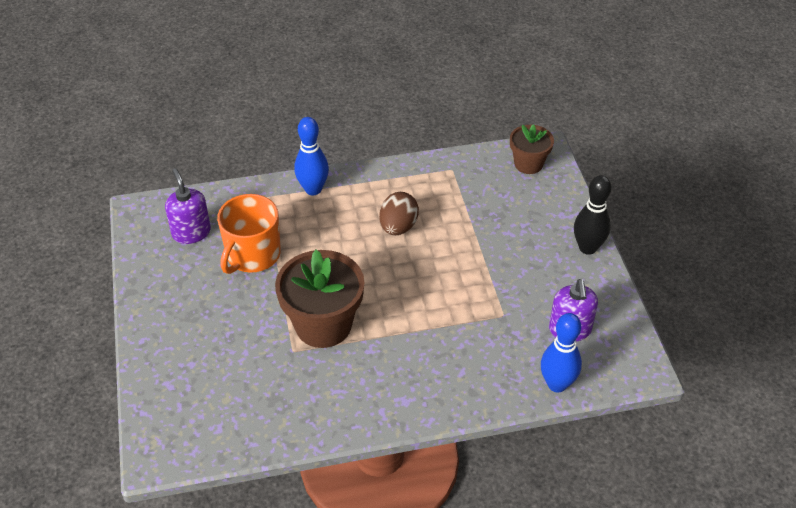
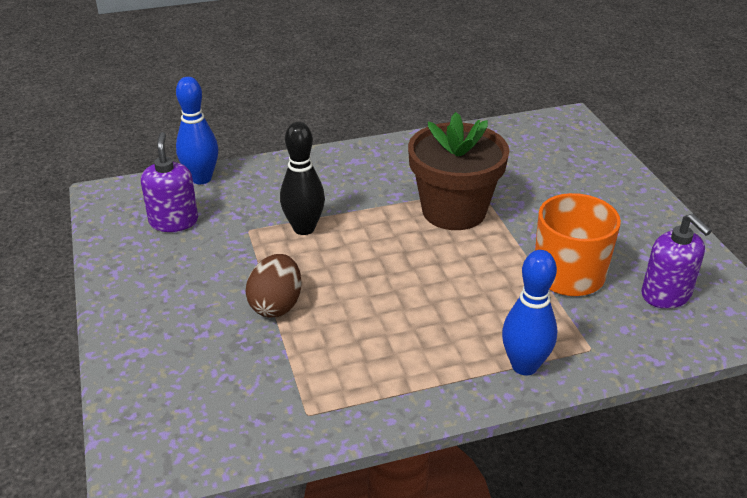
camera: 175 degrees right, 10 degrees down
brown egg [379,192,419,235] -> brown egg moved to [245,254,302,317]
brown flower pot [510,124,554,174] -> none
black bowling pin [574,175,612,255] -> black bowling pin moved to [280,122,325,235]

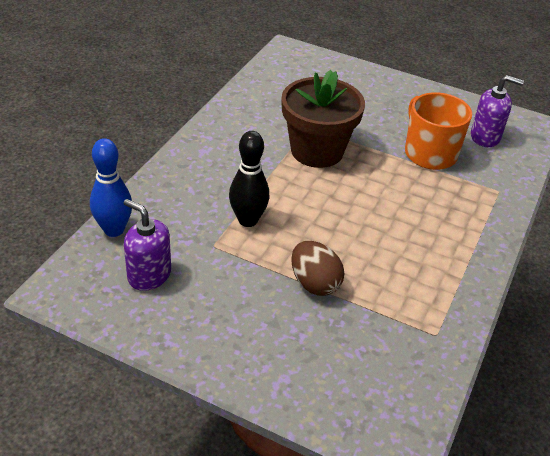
camera: 50 degrees left, 5 degrees up
blue bowling pin [502,250,557,376] -> none

